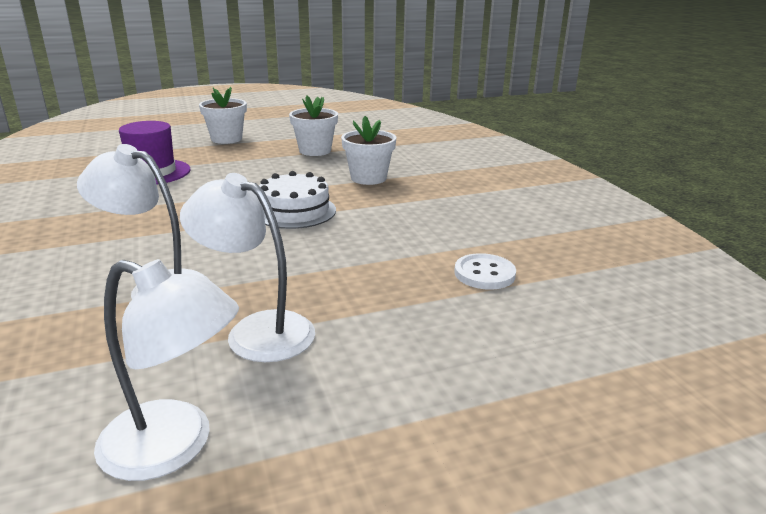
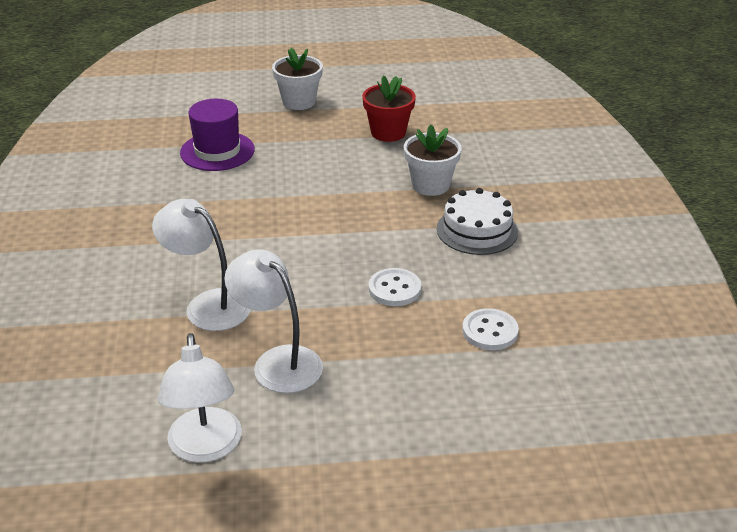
camera: 15 degrees right, 10 degrees up
white lamp [94,259,239,481] -> white lamp turned 45 degrees clockwise [158,333,242,463]
white cake [259,171,336,229] -> white cake moved to [437,188,518,255]
white flower pot [289,95,338,156] -> red flower pot [362,75,416,142]
none -> white button [369,268,421,306]

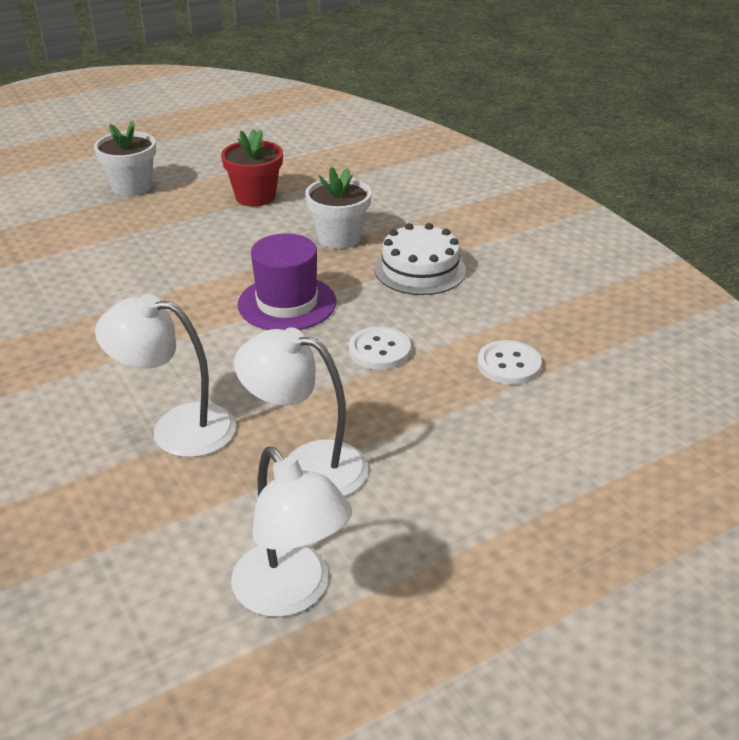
camera: 25 degrees left, 0 degrees up
purple hat [180,99,255,171] -> purple hat moved to [238,233,337,330]

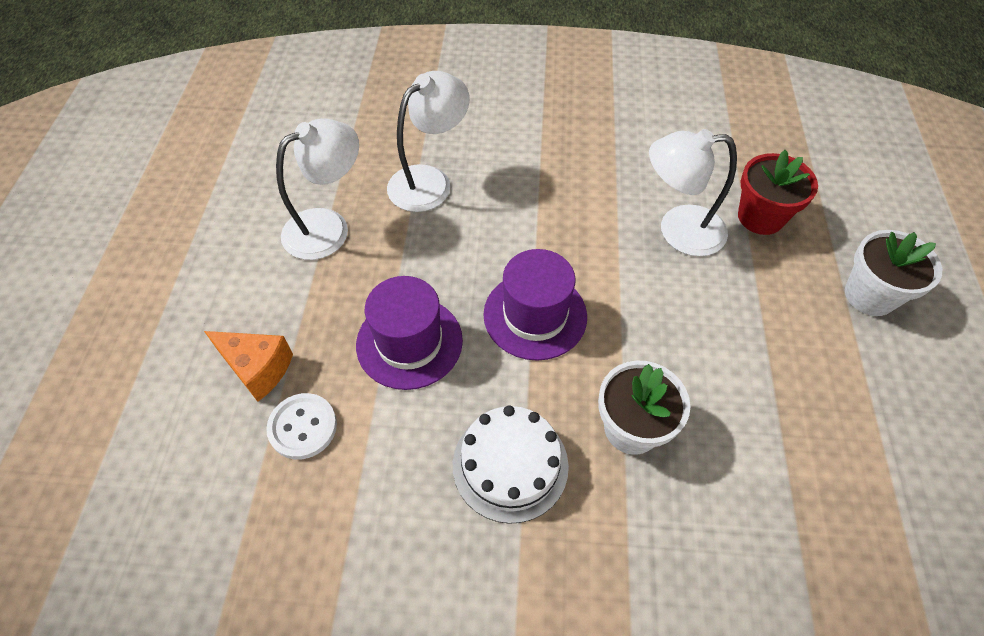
camera: 125 degrees right, 20 degrees up
red flower pot [221,129,283,207] -> red flower pot moved to [738,150,818,235]
white lamp [231,447,352,617] -> white lamp moved to [649,129,737,256]
white button [349,327,411,370] -> purple hat [356,276,463,390]
none -> orange cheese [204,331,293,402]

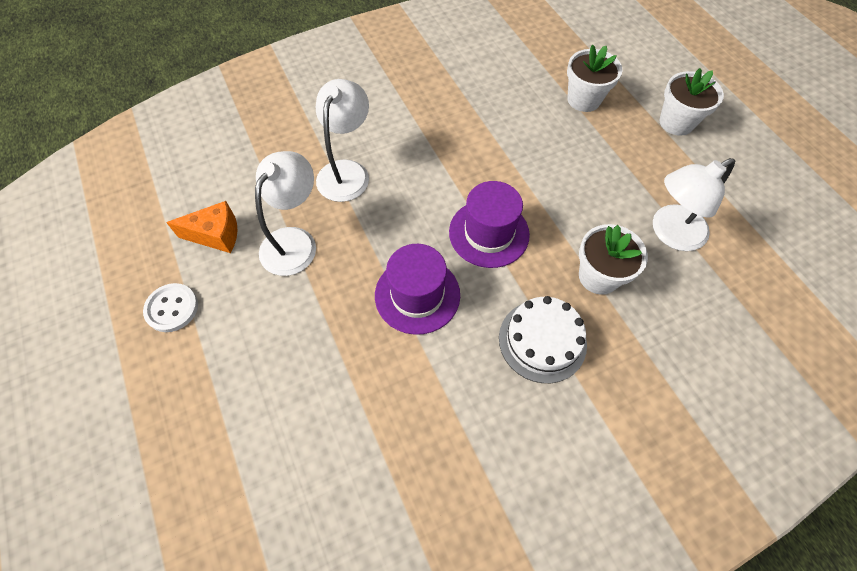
camera: 30 degrees left, 5 degrees up
orange cheese [204,331,293,402] -> orange cheese moved to [166,201,237,253]
white button [266,393,337,460] -> white button moved to [143,283,198,332]
white lamp [649,129,737,256] -> white lamp moved to [653,158,735,251]
red flower pot [738,150,818,235] -> white flower pot [567,45,623,112]

